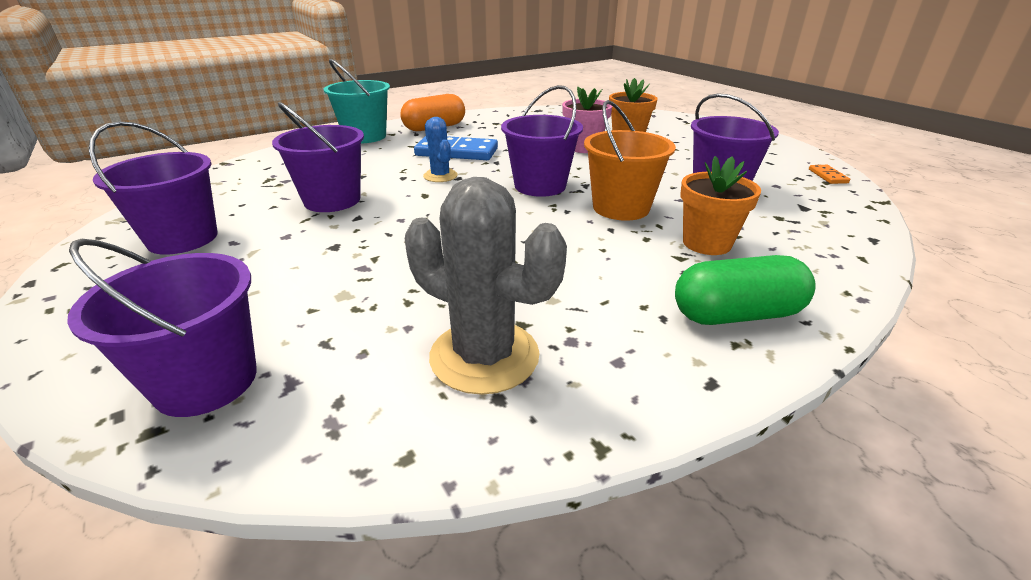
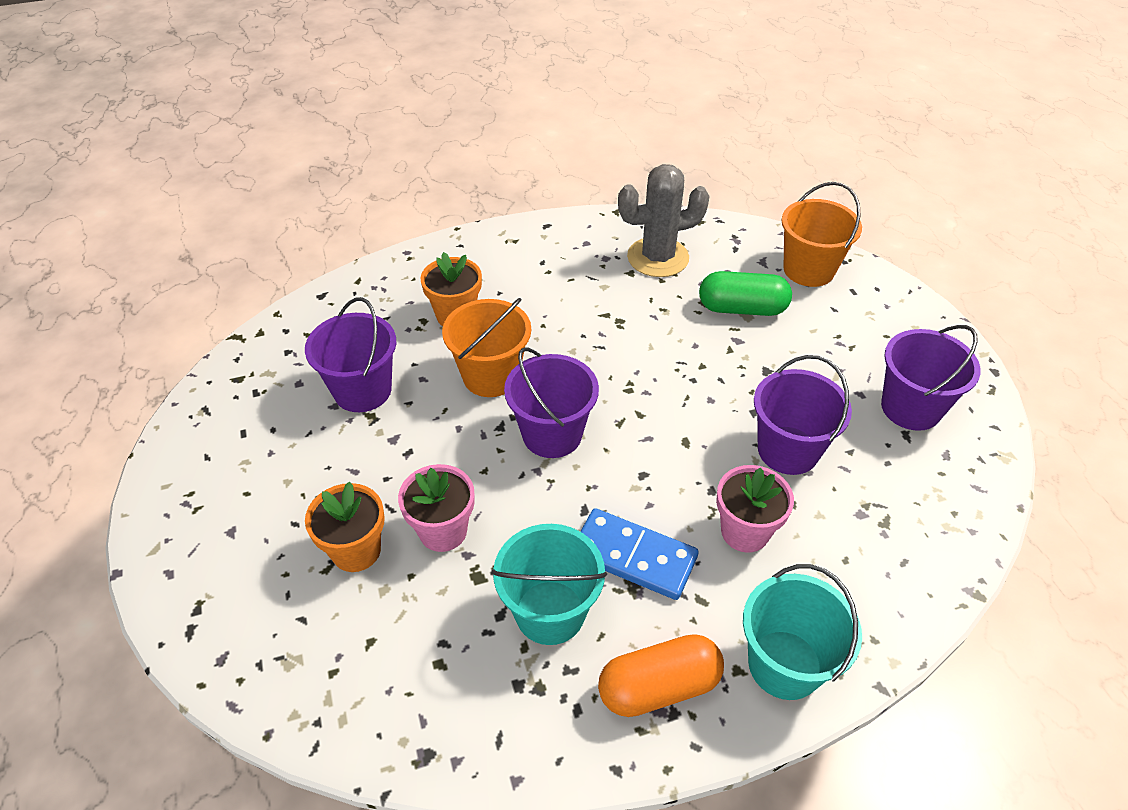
camera: 165 degrees left, 15 degrees up
purple bucket [67,239,257,417] -> orange bucket [781,182,862,287]
grey cactus [405,177,567,395] -> grey cactus turned 60 degrees counterclockwise [618,164,710,277]
blue cactus [423,117,458,182] -> none
green capsule [675,255,815,325] -> green capsule moved to [699,271,792,316]
orange domino [809,165,850,184] -> none
none -> turquoise bucket [491,524,607,645]
none -> pink flower pot [716,465,794,553]

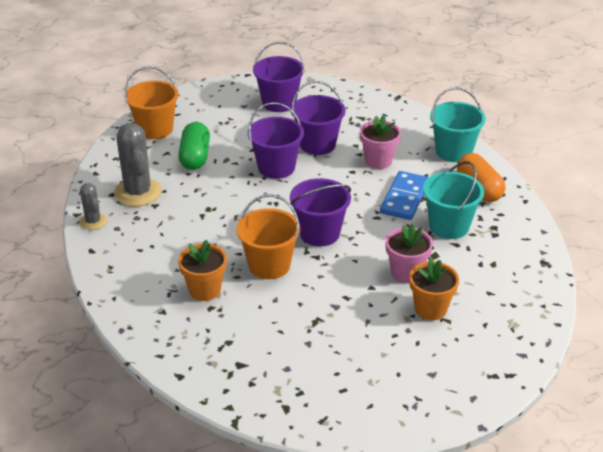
camera: 95 degrees left, 10 degrees down
purple bucket [305,297,396,412] -> purple bucket moved to [248,102,304,179]
none -> grey cactus [79,183,107,230]

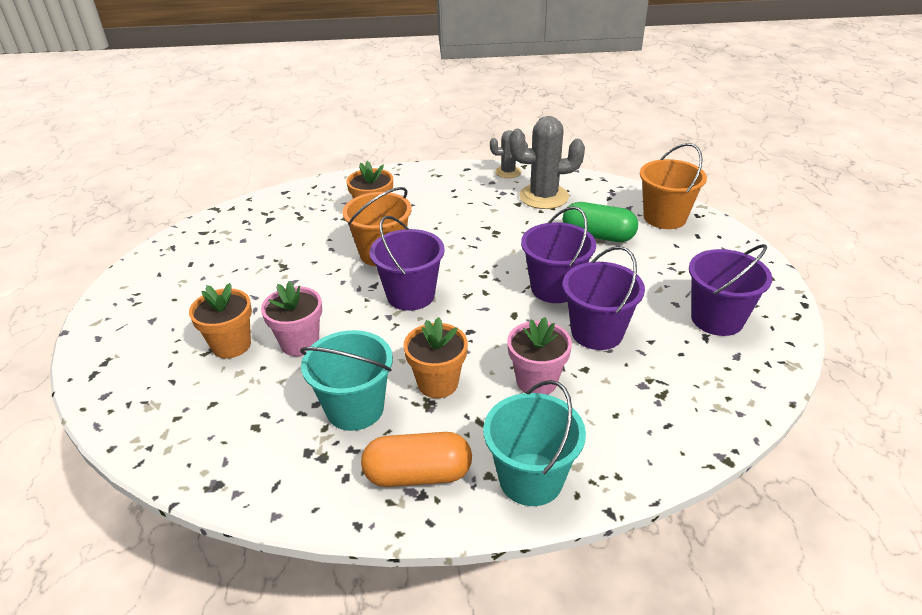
camera: 110 degrees right, 0 degrees up
blue domino [380,171,429,220] -> orange flower pot [404,317,468,398]

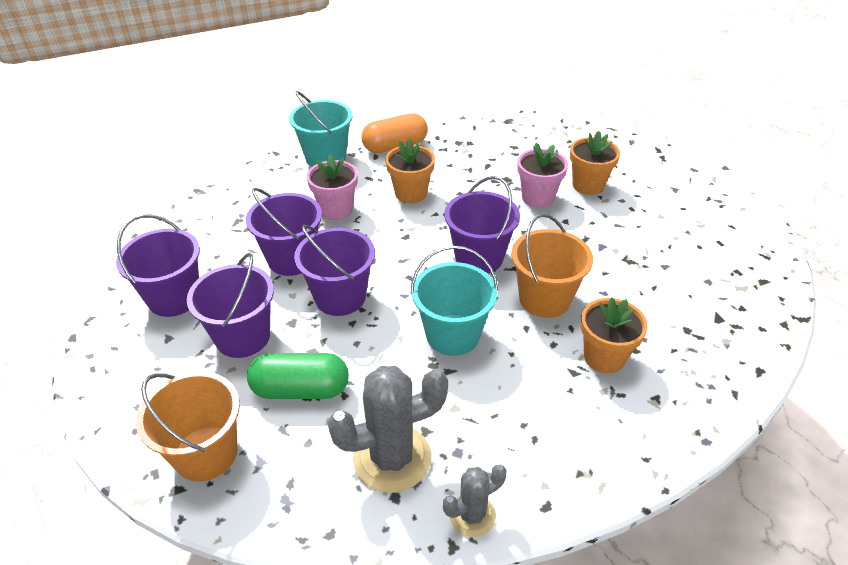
camera: 160 degrees right, 5 degrees up
turquoise bucket [300,330,393,431] -> turquoise bucket moved to [410,246,498,356]
none -> purple bucket [187,253,274,358]

